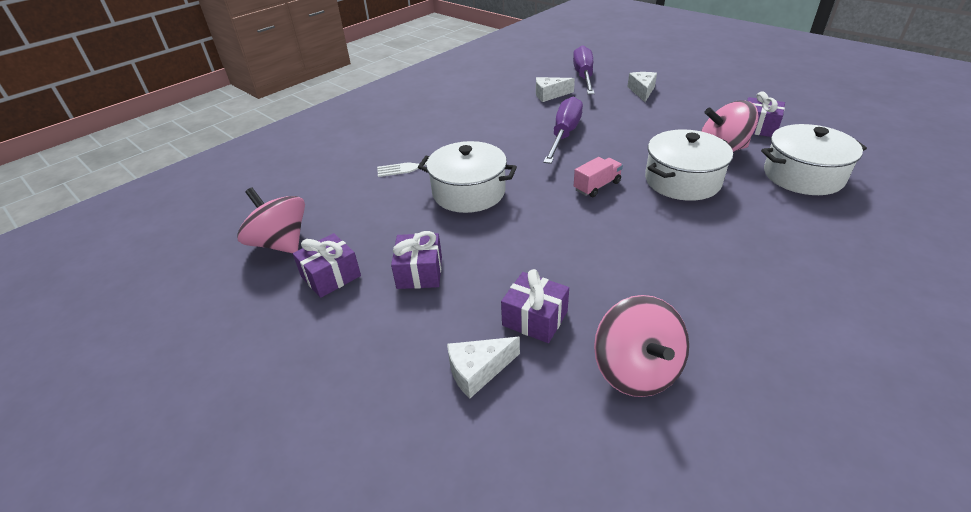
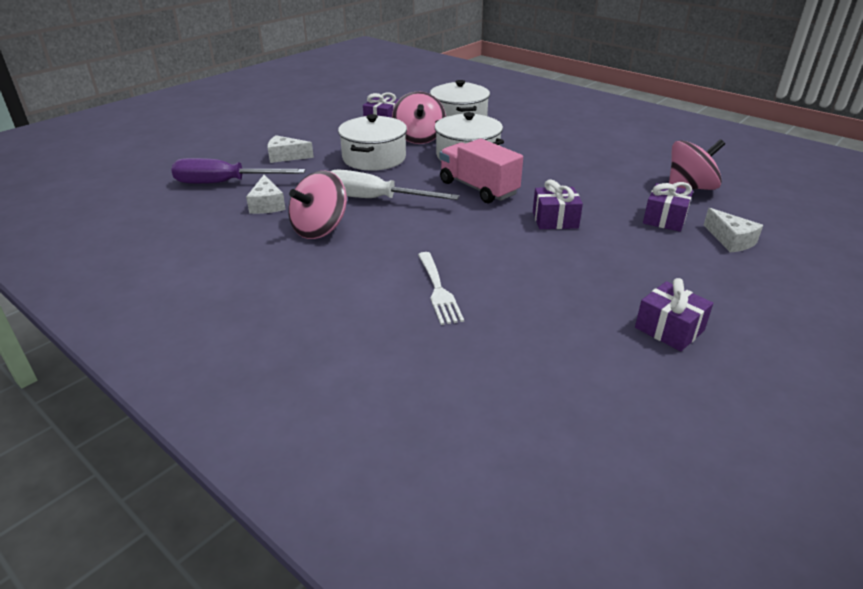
camera: 95 degrees left, 5 degrees down
pink spinning top [237,188,305,253] -> pink spinning top moved to [288,171,347,239]
purple gift [391,231,442,289] -> purple gift moved to [533,180,583,229]
white pot [418,141,517,213] -> white pot moved to [338,114,407,171]
purple screwdriver [543,96,583,164] -> white screwdriver [330,169,459,200]
pink truck [574,157,623,197] -> pink truck [440,138,523,203], size x1.76

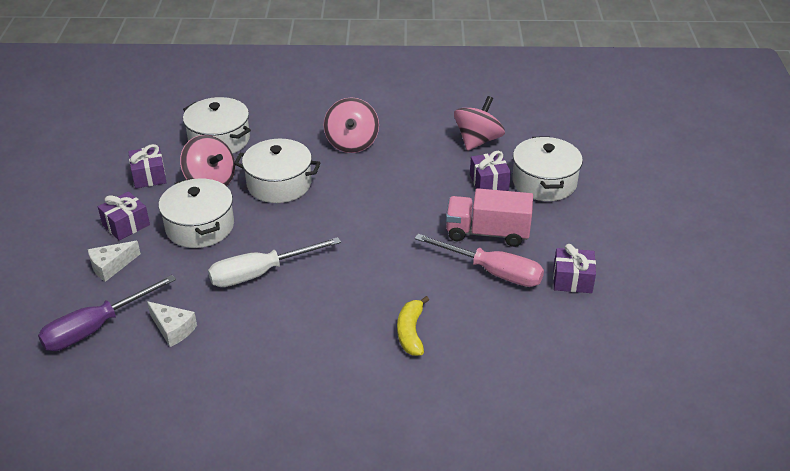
camera: 40 degrees left, 5 degrees up
pink spinning top [288,171,347,239] -> pink spinning top moved to [324,97,379,153]
white fork [418,252,464,325] -> yellow banana [397,296,429,356]
pink truck [440,138,523,203] -> pink truck moved to [446,188,533,247]
purple gift [533,180,583,229] -> purple gift moved to [98,192,150,240]
white cheese [704,208,763,253] -> white pot [512,136,583,201]
none -> pink screwdriver [414,234,544,287]

